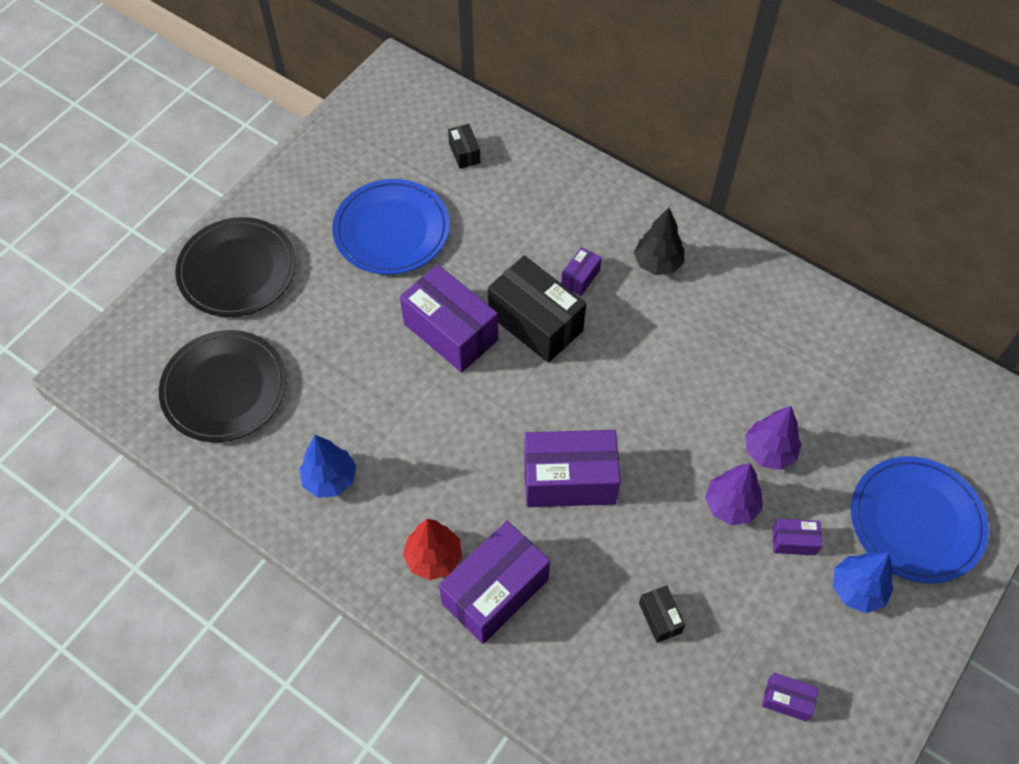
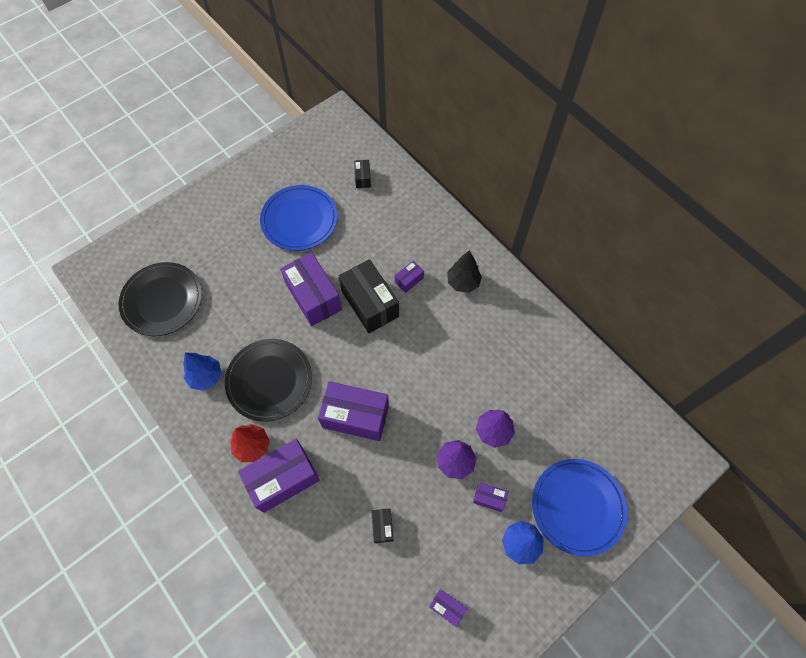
camera: 15 degrees right, 5 degrees up
black plate [175,217,296,317] -> black plate moved to [225,339,312,421]

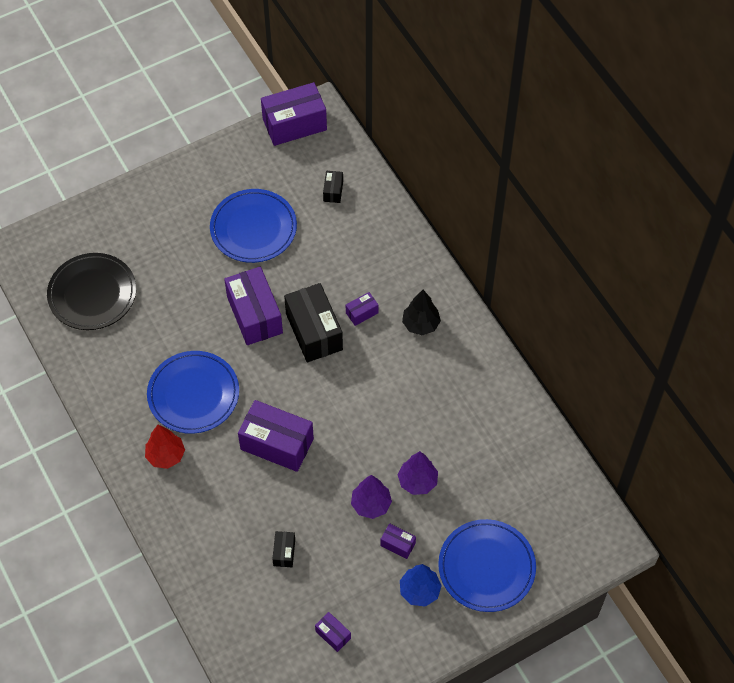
camera: 10 degrees right, 5 degrees down
blue tree [183,353,222,391] -> none
black plate [225,339,312,421] -> blue plate [147,351,239,434]
purple box [238,439,320,513] -> purple box moved to [261,82,327,146]

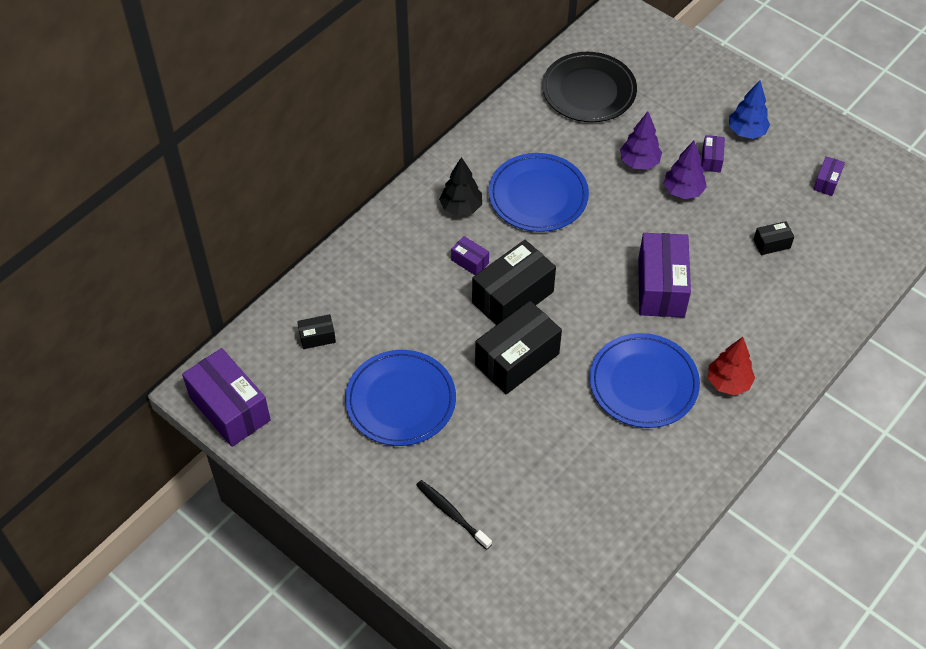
camera: 110 degrees left, 5 degrees down
black plate [47,253,136,330] -> black plate moved to [542,52,637,122]
purple box [224,267,283,345] -> black box [475,301,562,394]
blue plate [438,519,536,612] -> blue plate moved to [488,153,589,232]
none -> black toothbrush [416,480,492,550]

